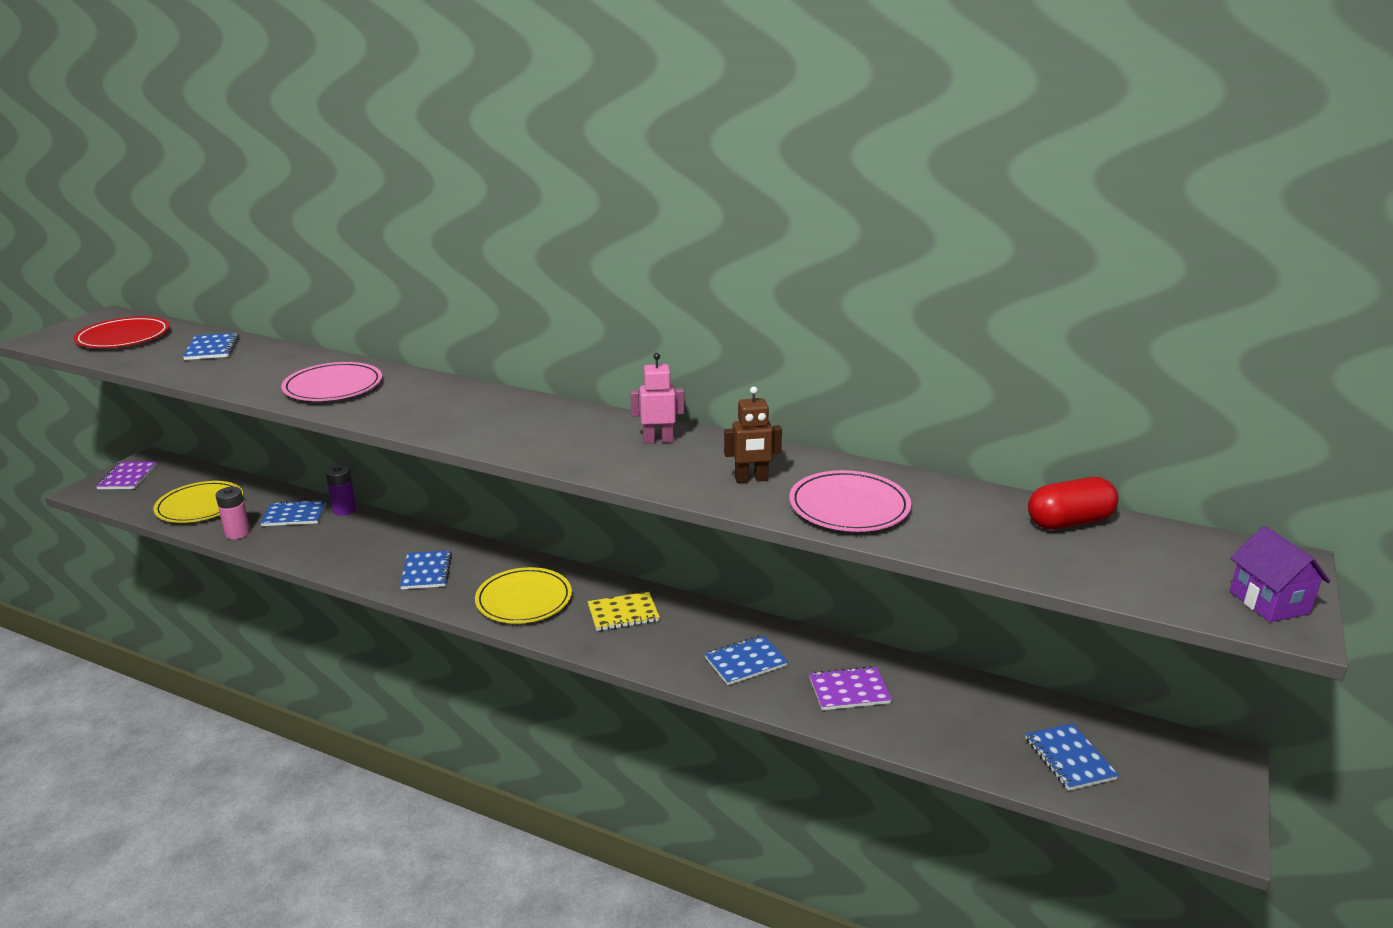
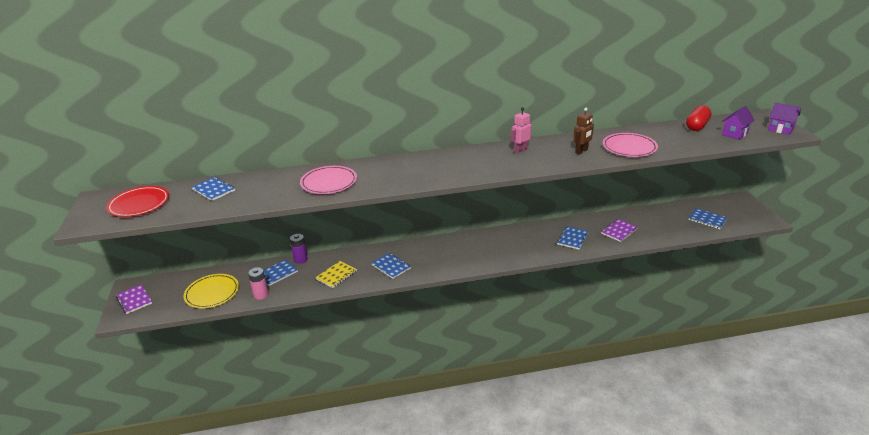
camera: 35 degrees left, 5 degrees up
yellow plate [475,567,572,624] -> none
yellow notebook [588,592,660,631] -> yellow notebook moved to [315,261,357,288]
none -> purple house [722,106,755,140]

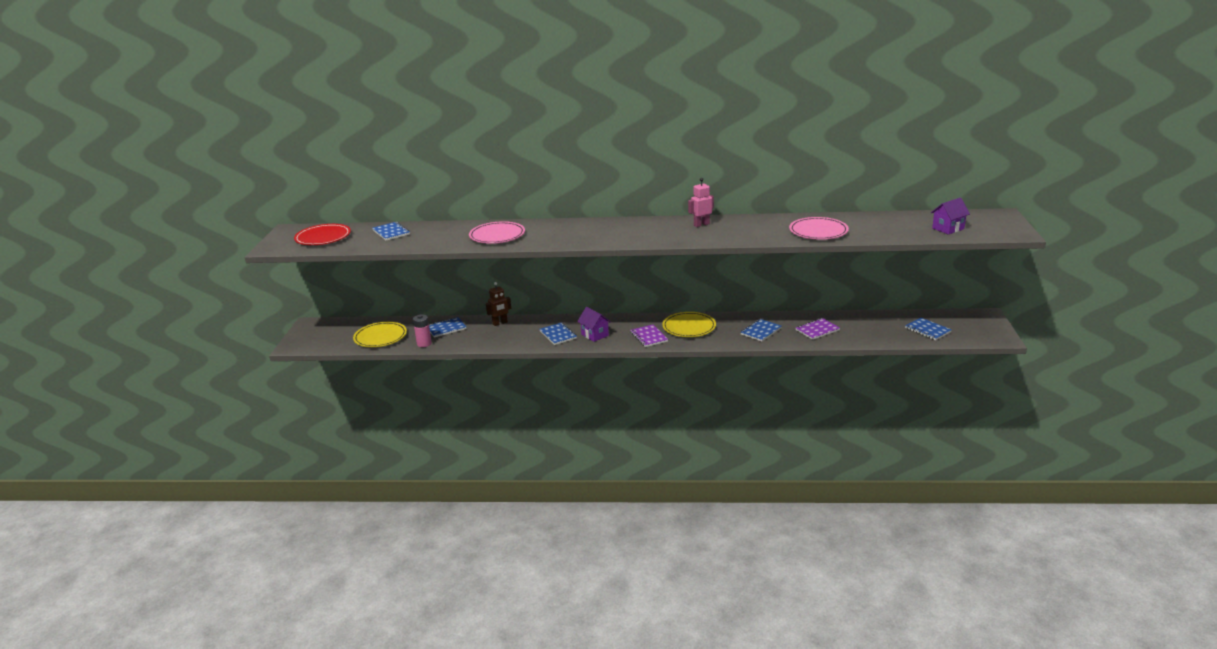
camera: 15 degrees right, 5 degrees down
purple notebook [116,284,152,314] -> purple notebook moved to [630,325,668,347]
purple battery [290,234,308,264] -> none
yellow notebook [315,261,357,288] -> none
brown robot [573,108,594,155] -> brown robot moved to [486,282,511,326]
red capsule [686,105,712,131] -> none
purple house [768,103,801,135] -> purple house moved to [577,307,611,342]
none -> yellow plate [662,312,716,337]

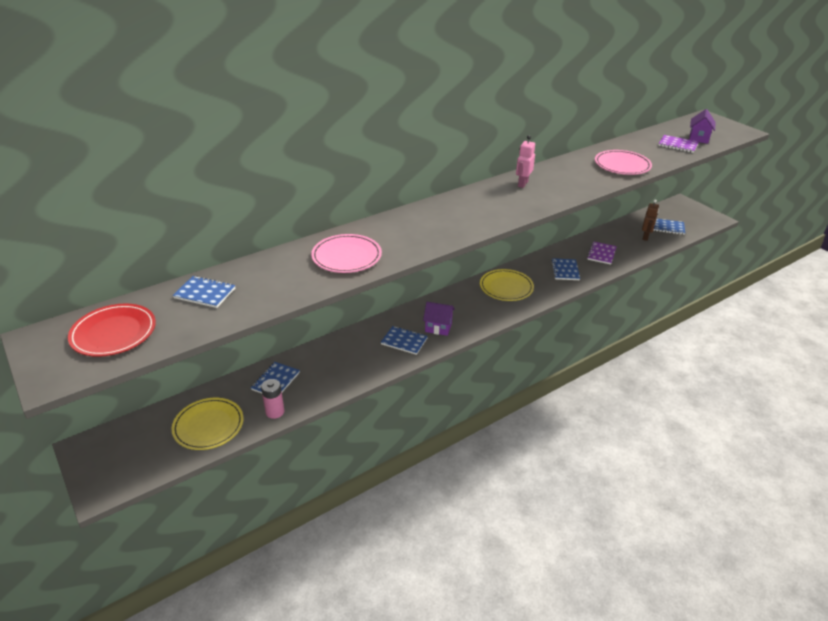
camera: 40 degrees left, 10 degrees up
brown robot [486,282,511,326] -> brown robot moved to [642,200,659,241]
purple notebook [630,325,668,347] -> purple notebook moved to [658,135,699,153]

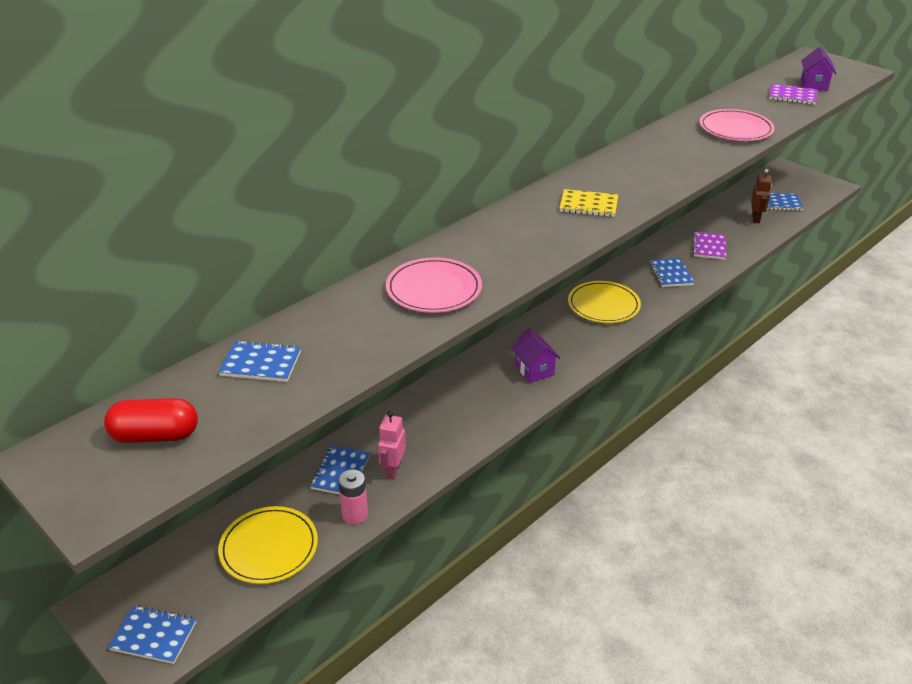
camera: 10 degrees left, 0 degrees up
red plate [68,303,156,357] -> red capsule [104,398,198,443]
blue notebook [381,326,428,355] -> blue notebook moved to [108,605,196,664]
purple house [423,302,455,336] -> purple house turned 60 degrees clockwise [511,328,560,383]
pink robot [516,135,535,188] -> pink robot moved to [378,411,406,480]
none -> yellow notebook [560,189,618,217]

